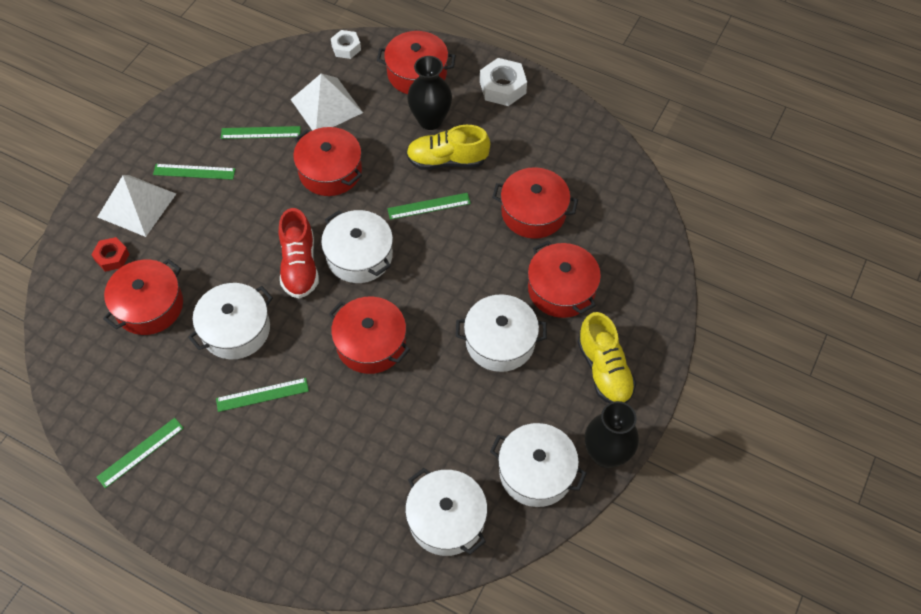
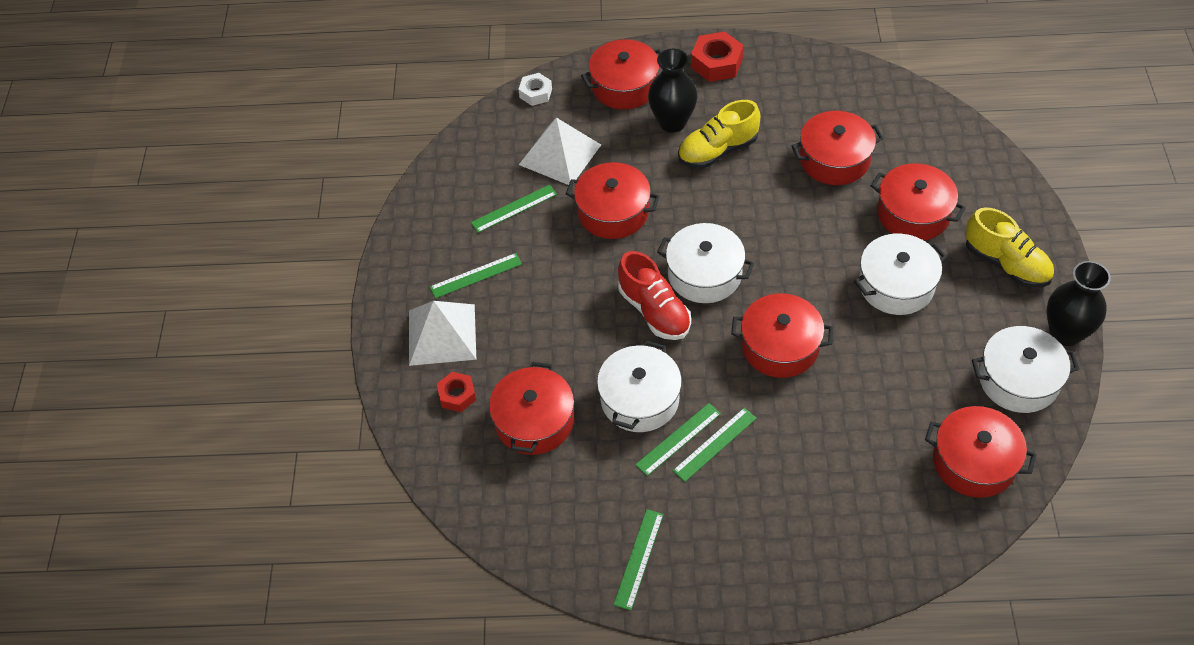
camera: 25 degrees left, 5 degrees down
green ruler [387,193,471,220] -> green ruler moved to [635,403,721,476]
white pot [405,468,487,556] -> red pot [925,406,1036,498]
white nut [480,58,527,106] -> red nut [691,32,744,82]

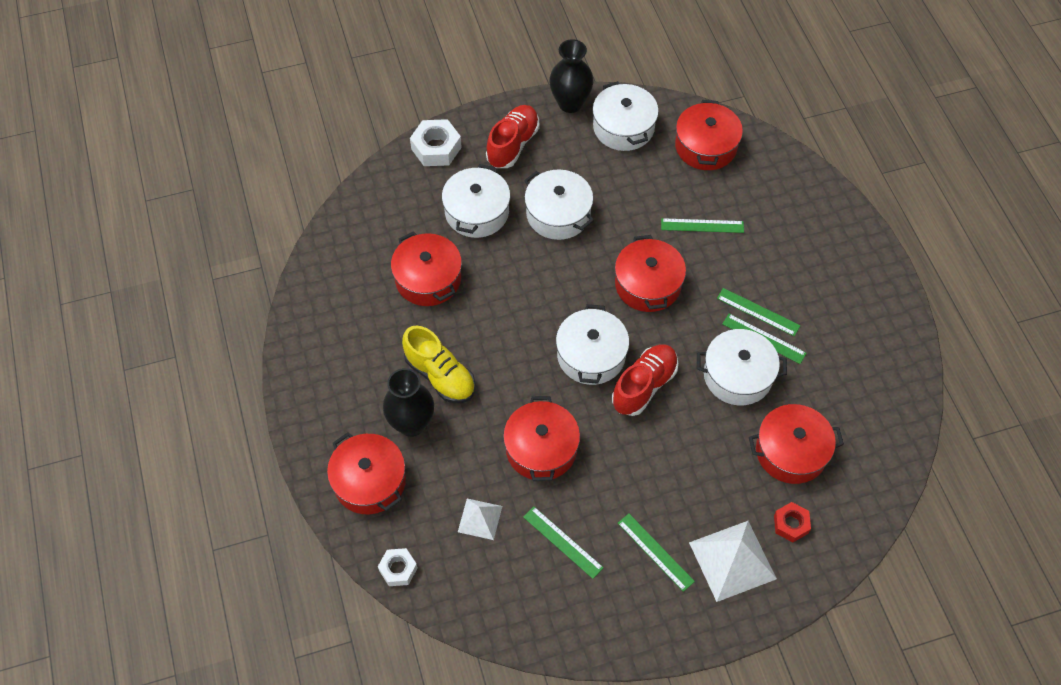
camera: 110 degrees left, 5 degrees up
white pyramid [519,118,601,185] -> white pyramid [458,498,502,540], size x0.57
green ruler [614,509,664,611] -> green ruler moved to [661,218,744,233]
red nut [691,32,744,82] -> none
red pot [871,163,966,240] -> white pot [442,164,510,238]
yellow shoe [965,207,1054,288] -> red shoe [486,105,539,168]
none -> white nut [410,119,462,166]

